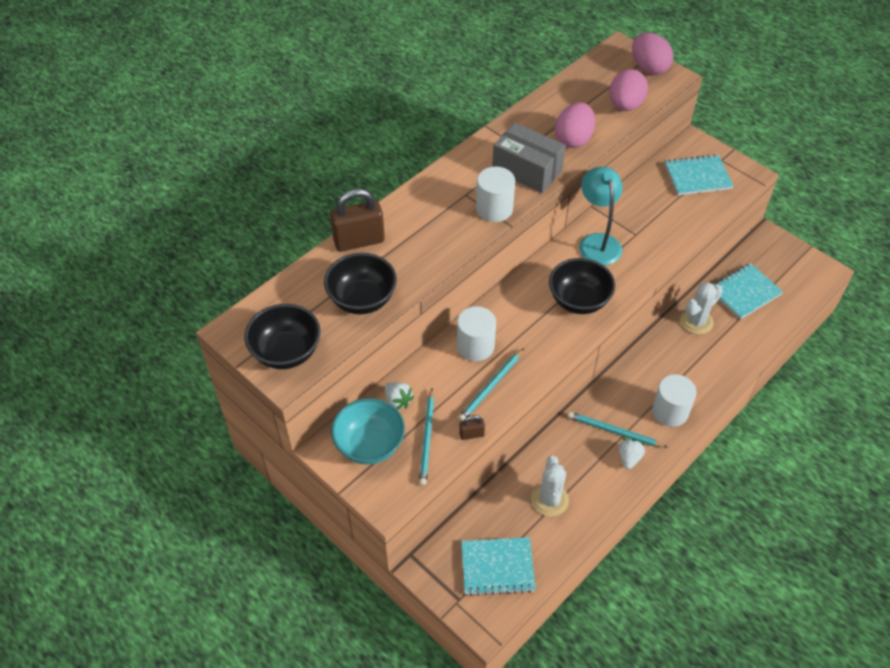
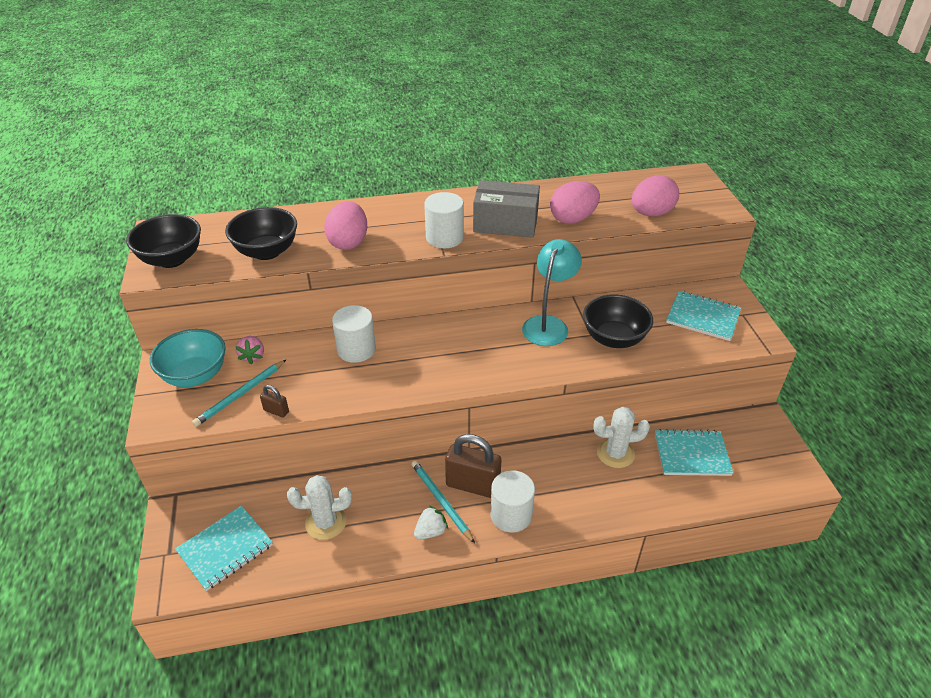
camera: 35 degrees right, 10 degrees down
brown padlock [330,189,385,252] -> brown padlock moved to [445,434,501,498]
white strawberry [385,382,414,410] -> pink strawberry [235,336,264,365]
turquoise pencil [458,348,524,421] -> none
turquoise notebook [461,537,536,596] -> turquoise notebook turned 75 degrees counterclockwise [175,506,273,591]
grey box [492,122,566,193] -> grey box turned 60 degrees counterclockwise [473,180,540,238]
white cactus [531,456,569,517] -> white cactus turned 45 degrees clockwise [287,475,352,540]
black bowl [549,258,615,314] -> black bowl moved to [583,294,653,348]
pink egg [632,33,673,75] -> pink egg moved to [324,201,367,250]

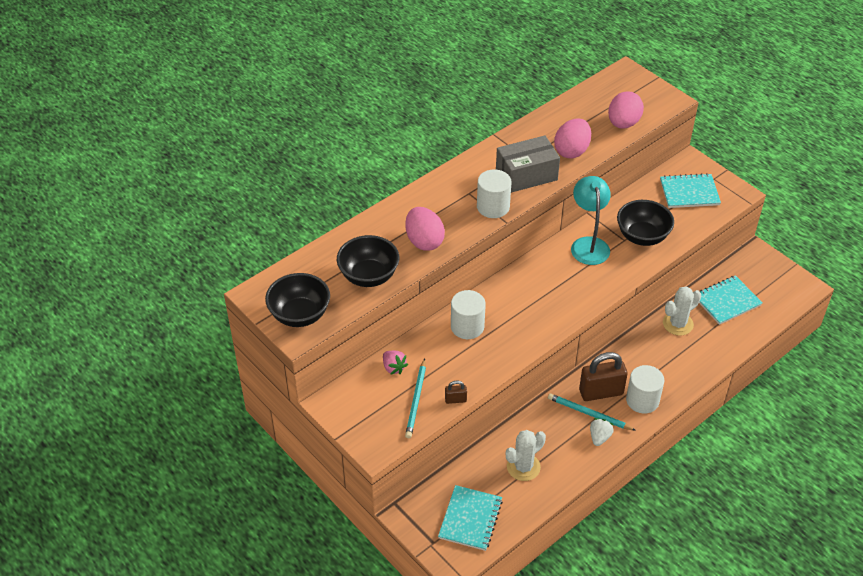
camera: 30 degrees left, 5 degrees up
turquoise bowl [150,329,226,387] -> none

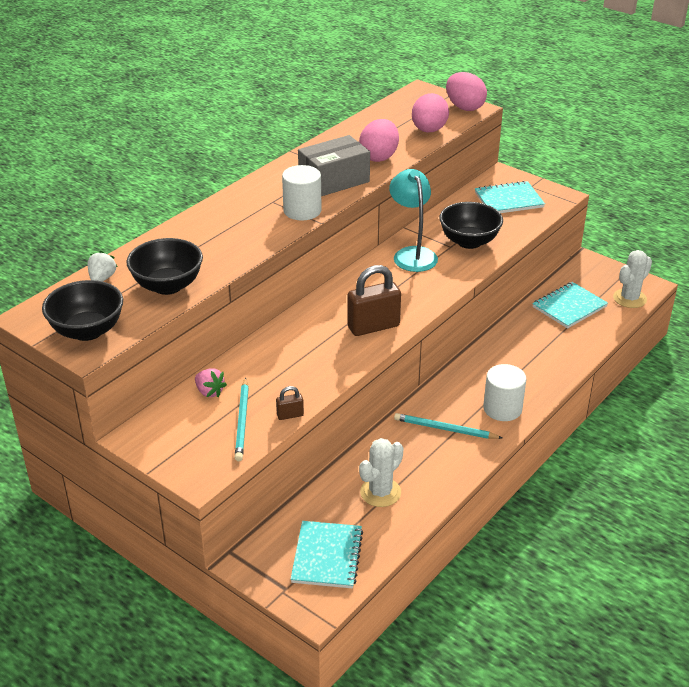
camera: 10 degrees left, 10 degrees down
pink egg [405,207,445,251] -> pink egg moved to [446,72,487,111]
white cylinder [451,290,486,339] -> none
brown padlock [579,352,628,401] -> brown padlock moved to [347,265,401,336]
white strawberry [590,418,614,446] -> white strawberry moved to [87,251,118,282]
white cactus [663,287,701,336] -> white cactus moved to [613,250,652,308]

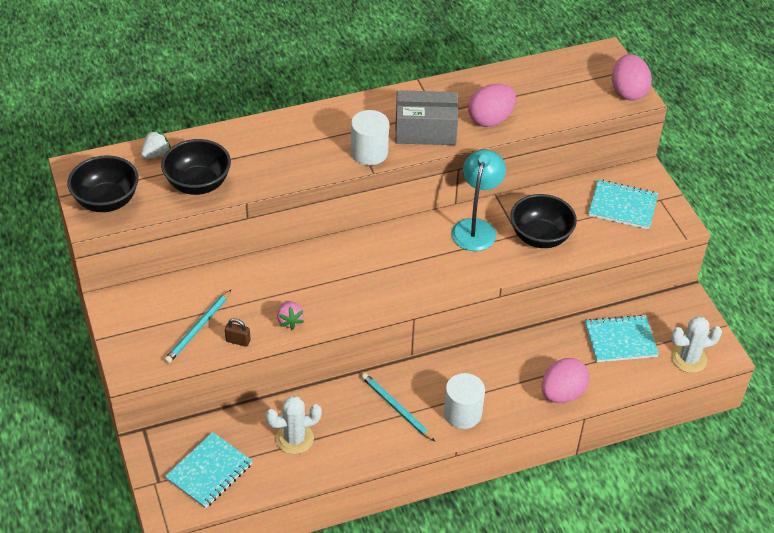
camera: 30 degrees right, 10 degrees up
pink strawberry [195,368,227,397] -> pink strawberry moved to [277,301,304,330]
brown padlock [347,265,401,336] -> none
pink egg [412,93,449,132] -> pink egg moved to [541,358,590,403]

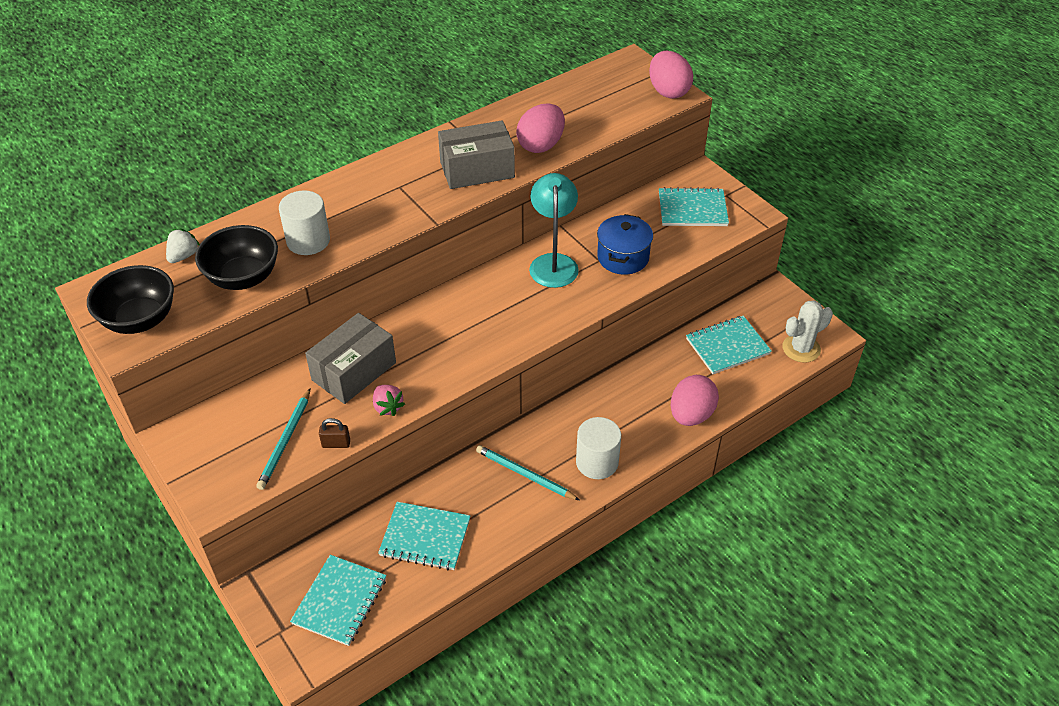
camera: 15 degrees left, 0 degrees up
white cactus [265,396,322,454] -> turquoise notebook [378,502,470,570]
white cylinder [351,110,389,165] -> white cylinder moved to [279,190,330,255]
black bowl [510,194,577,248] -> blue pot [597,214,653,275]
none -> grey box [305,313,396,404]

